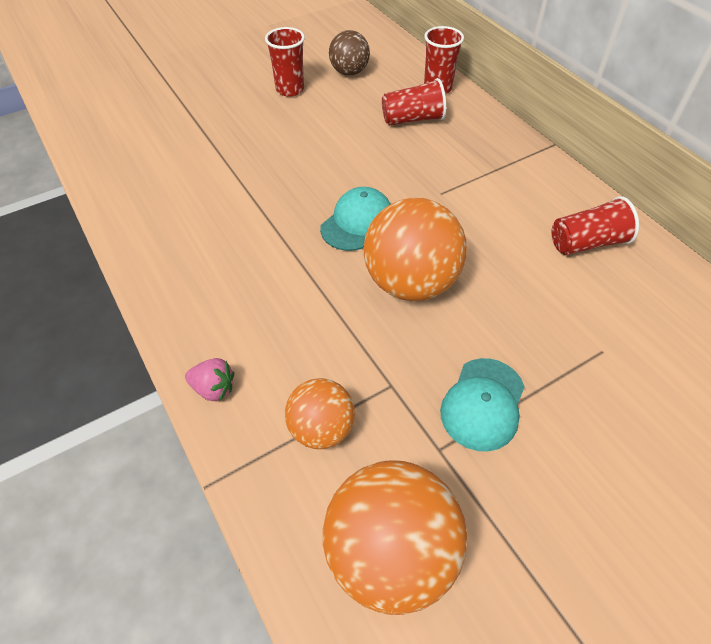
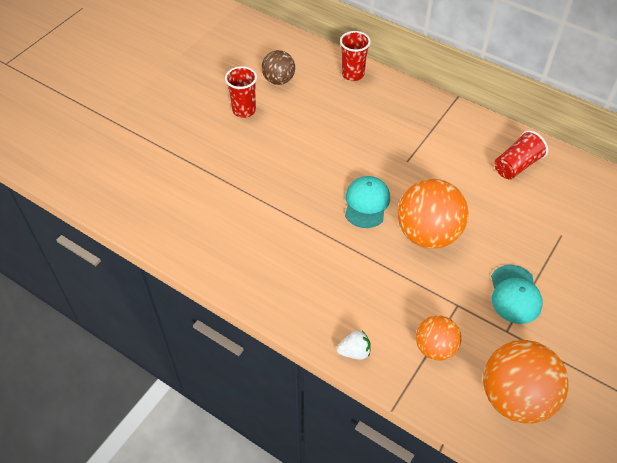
camera: 25 degrees left, 0 degrees up
pink strawberry [185,358,234,401] -> white strawberry [337,330,370,360]
red cup [382,78,446,126] -> none

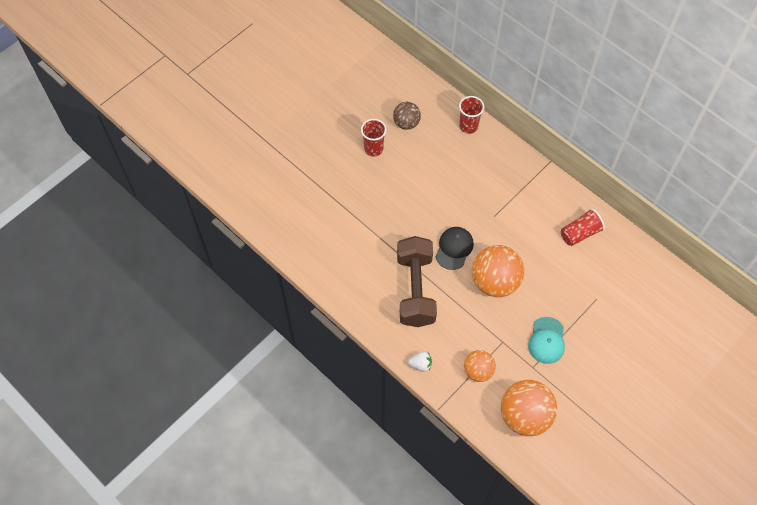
camera: 10 degrees right, 10 degrees up
turquoise cap [345,176,390,228] -> black cap [436,227,474,270]
none -> brown dumbbell [397,236,437,327]

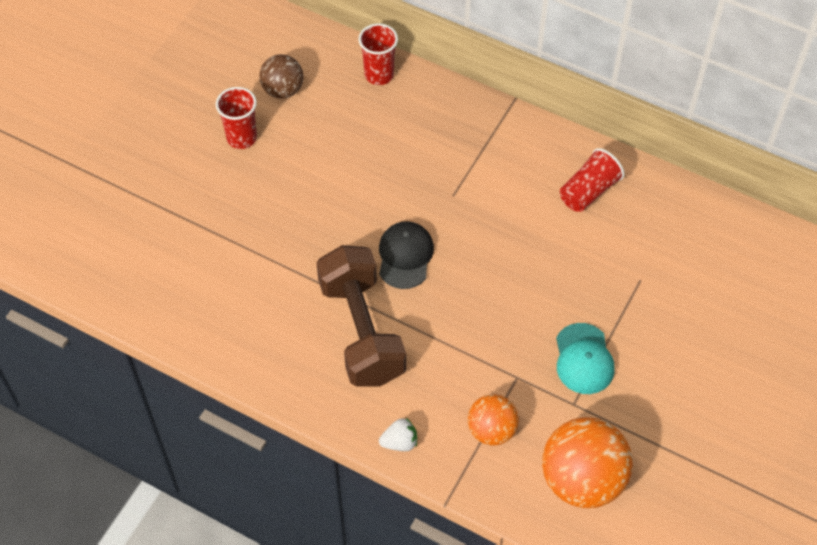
camera: 15 degrees left, 5 degrees down
orange ball [472,245,524,297] -> none

